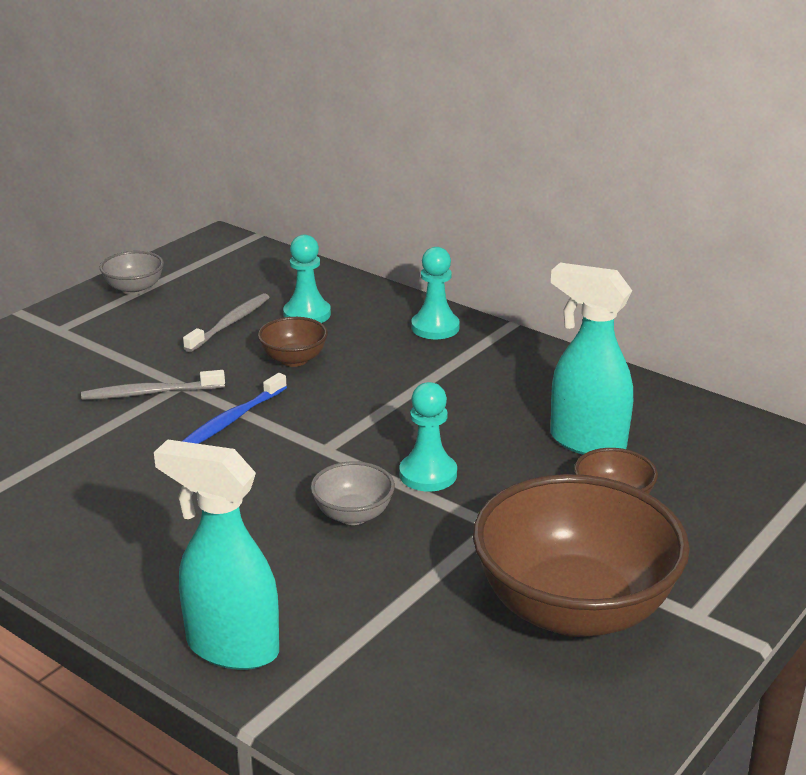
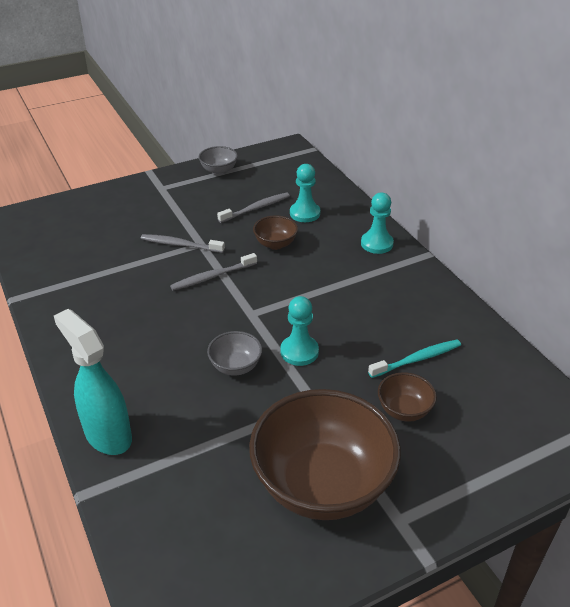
camera: 25 degrees right, 10 degrees up
blue toothbrush [182,373,287,444] -> grey toothbrush [170,253,257,291]
turquoise spray bottle [550,263,633,455] -> turquoise toothbrush [368,340,461,378]

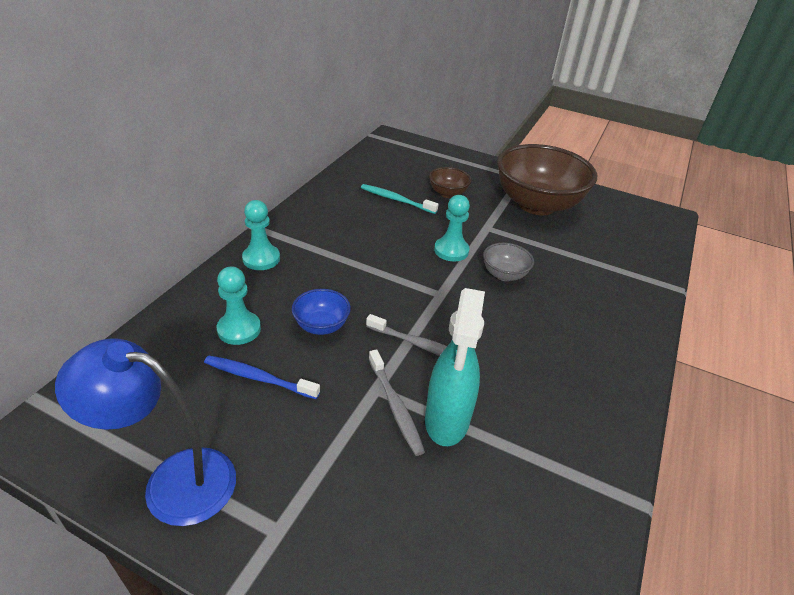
camera: 130 degrees left, 0 degrees up
turquoise spray bottle [54,309,132,455] -> turquoise spray bottle moved to [425,288,485,446]
grey bowl [199,146,238,175] -> blue lamp [55,339,236,526]
grey toothbrush [217,192,290,223] -> blue toothbrush [204,355,320,399]
brown bowl [253,216,298,250] -> blue bowl [292,289,351,335]

